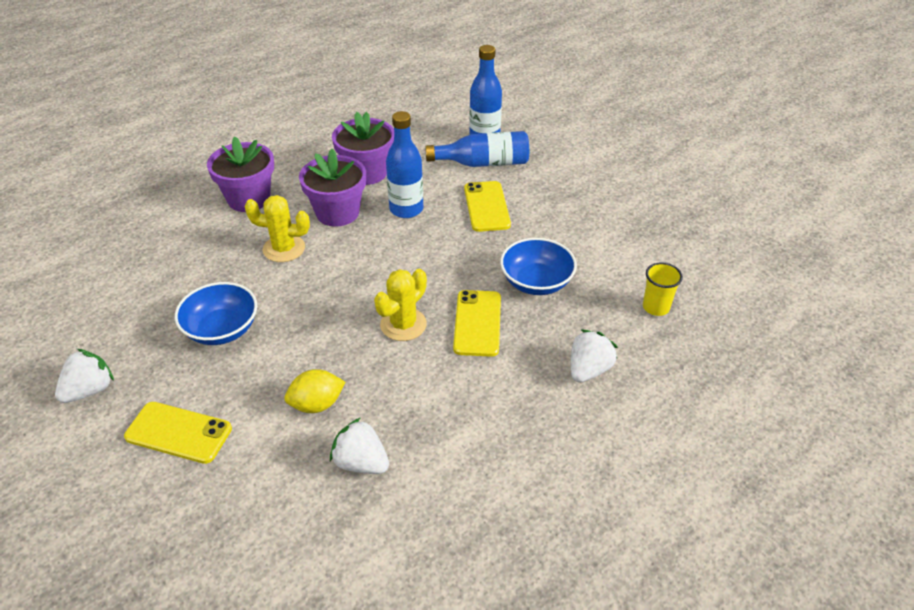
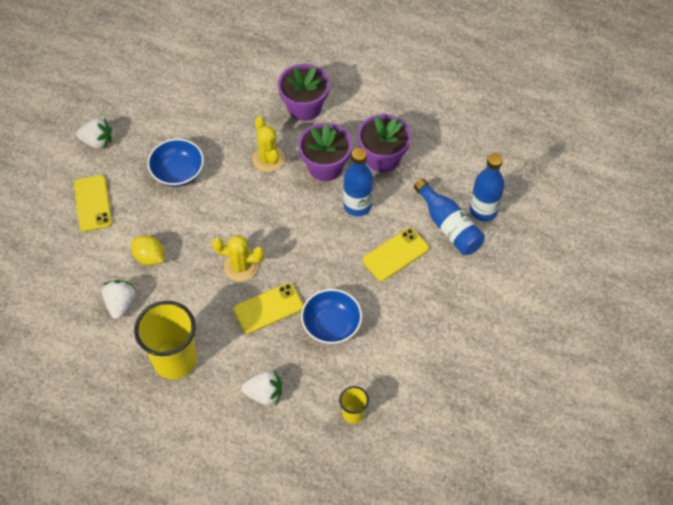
camera: 60 degrees right, 15 degrees up
none -> yellow cup [134,301,197,379]

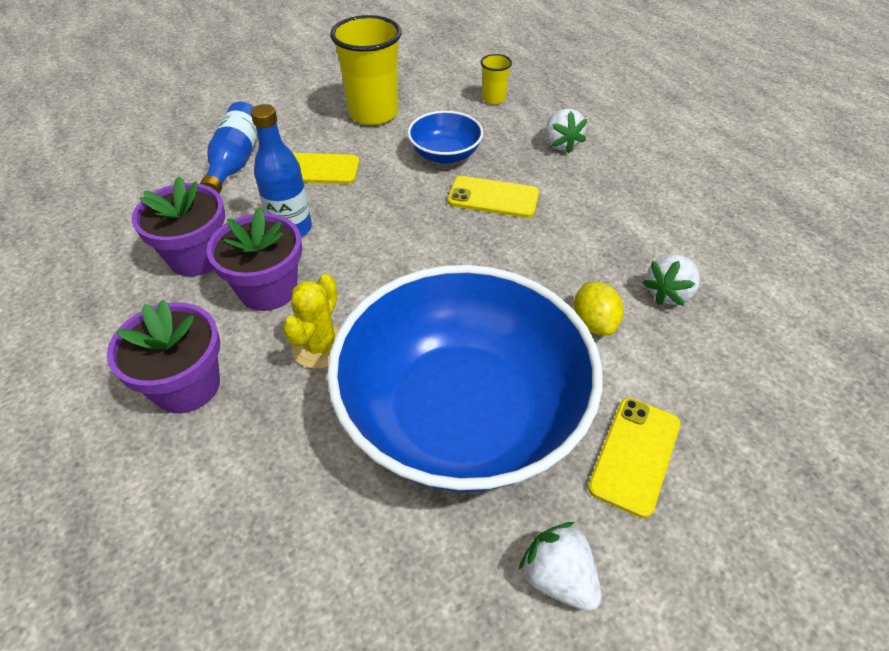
camera: 140 degrees left, 10 degrees down
yellow cup [134,301,197,379] -> yellow cup moved to [330,15,401,125]
blue bowl [147,138,204,187] -> blue bowl [327,265,603,492], size x2.30
yellow cactus [212,235,264,281] -> none
white strawberry [241,370,282,406] -> white strawberry turned 150 degrees counterclockwise [546,109,587,153]
blue bottle [470,153,505,222] -> none

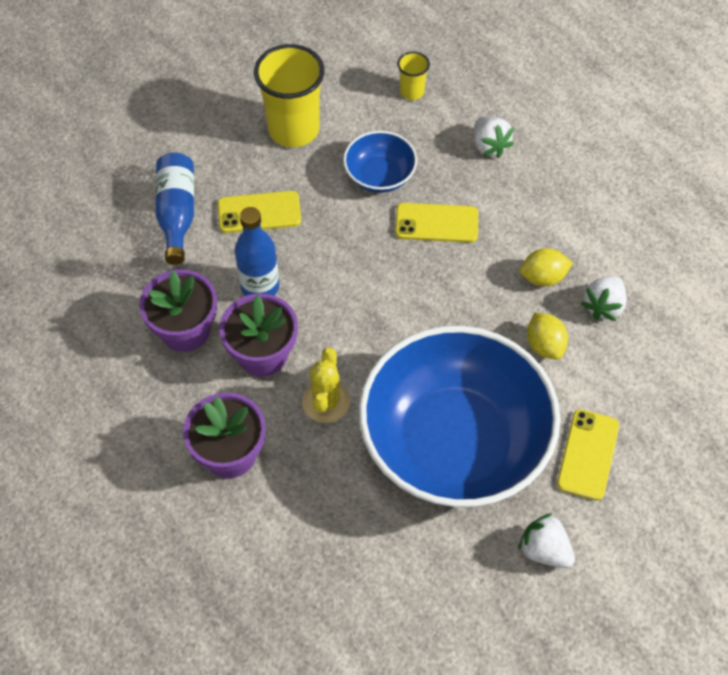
camera: 10 degrees left, 10 degrees up
none -> yellow lemon [519,248,573,286]

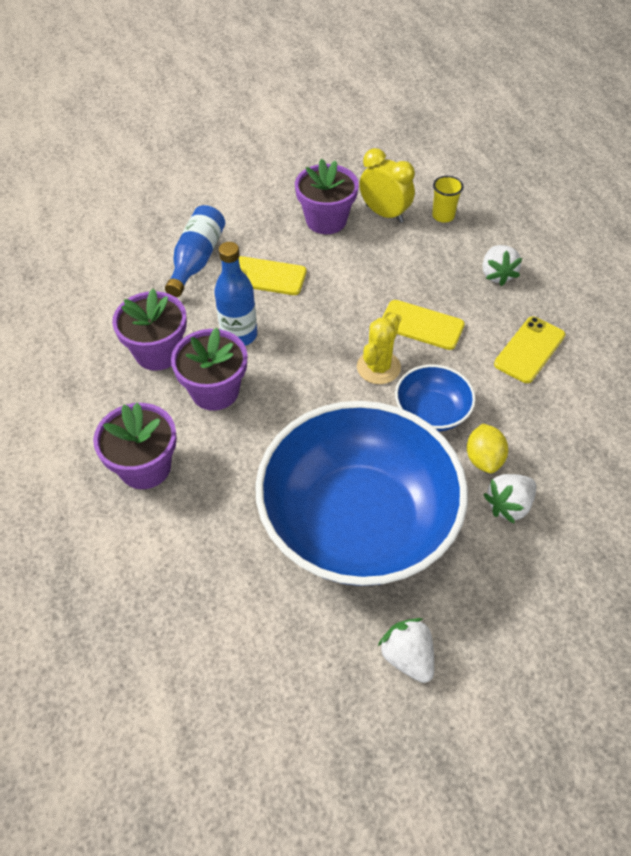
camera: 20 degrees right, 5 degrees down
yellow cup [254,44,325,147] -> purple flower pot [295,158,359,234]
yellow cactus [302,348,350,423] -> yellow cactus moved to [357,313,401,384]
blue bowl [343,131,417,193] -> blue bowl moved to [395,365,476,431]
yellow lemon [519,248,573,286] -> none
yellow phone [557,409,619,501] -> yellow phone moved to [494,317,565,383]
white strawberry [581,276,627,321] -> white strawberry moved to [483,474,536,524]
none -> yellow clock [360,148,415,223]

